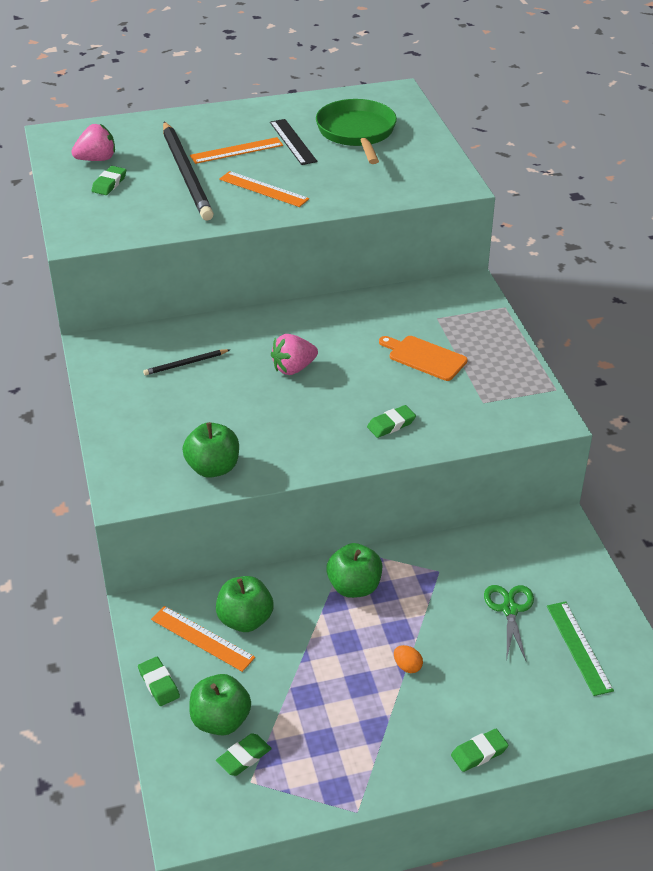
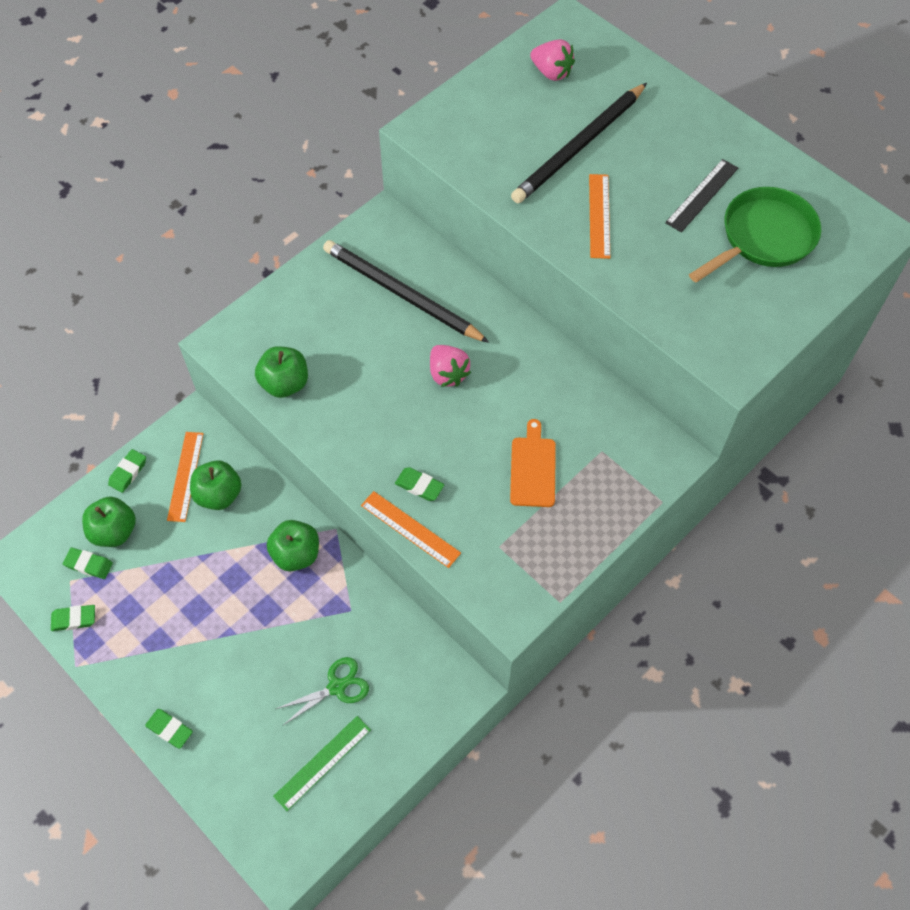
camera: 60 degrees right, 20 degrees up
green eraser [92,166,126,195] -> green eraser moved to [51,605,95,631]
black pencil [143,349,230,375] -> black pencil [323,240,489,343], size x2.28
orange ruler [190,137,283,164] -> orange ruler moved to [361,491,461,568]
pink strawberry [271,334,318,375] -> pink strawberry turned 150 degrees counterclockwise [430,345,471,387]
orange egg [394,645,423,673] -> none

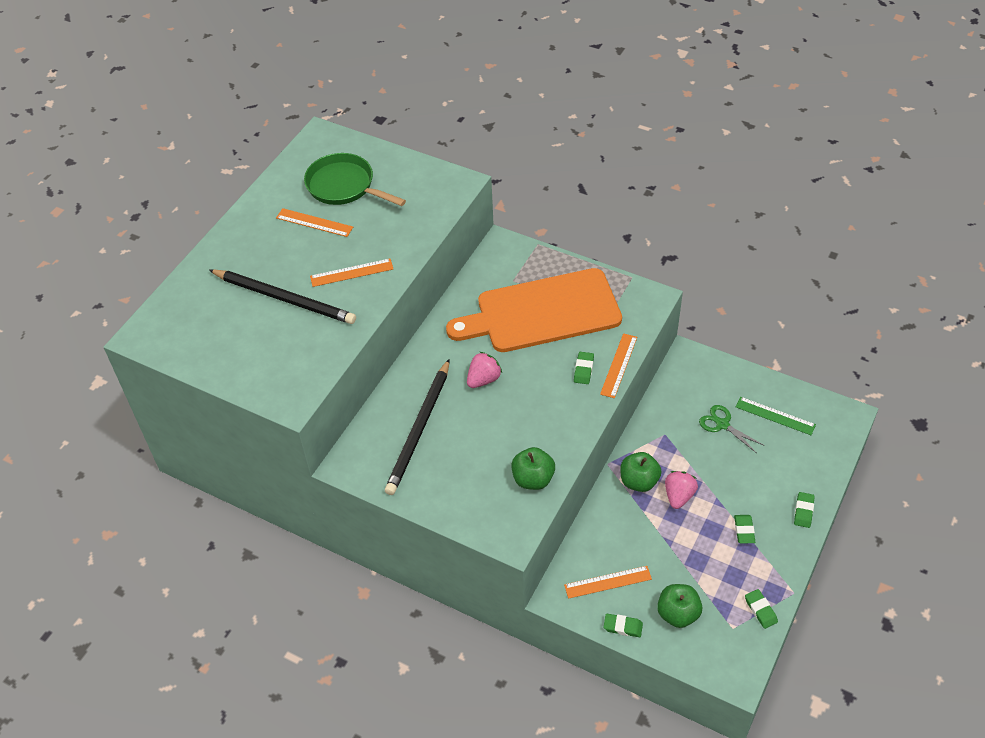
camera: 105 degrees left, 10 degrees down
green eraser [63,548,113,579] -> green eraser moved to [734,515,755,544]
green apple [190,460,241,510] -> none
orange cutting board [510,419,556,507] -> orange cutting board [446,268,622,352], size x2.44
pink strawberry [530,39,575,81] -> pink strawberry moved to [665,471,698,509]
black ruler [665,159,738,232] -> orange ruler [276,208,353,237]

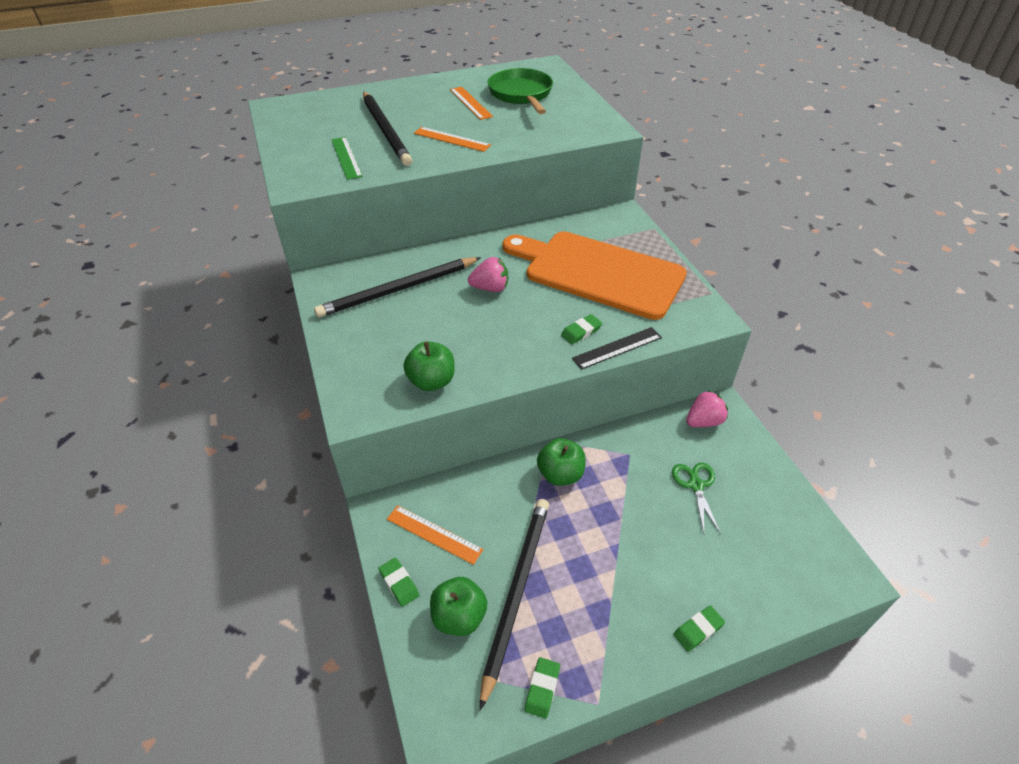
camera: 40 degrees right, 5 degrees down
orange ruler [600,333,637,398] -> black ruler [572,327,662,370]
pink strawberry [665,471,698,509] -> pink strawberry moved to [686,390,728,427]
green eraser [734,515,755,544] -> none
green ruler [736,397,816,435] -> green ruler moved to [331,137,363,180]
none -> black pencil [480,499,549,710]

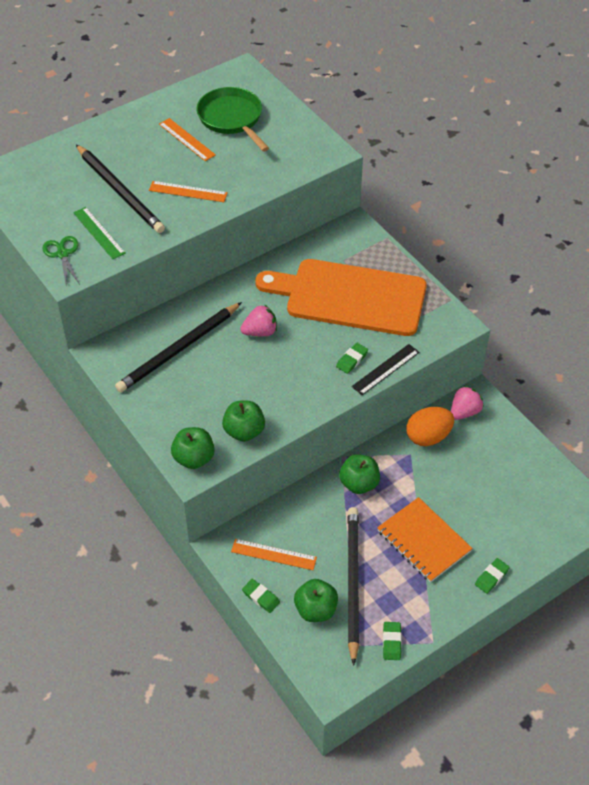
camera: 15 degrees left, 5 degrees up
green scissors [672,463,721,534] -> green scissors moved to [42,236,80,284]
none -> green apple [171,427,215,469]
none -> orange notebook [377,497,473,583]
none -> orange egg [407,407,454,446]

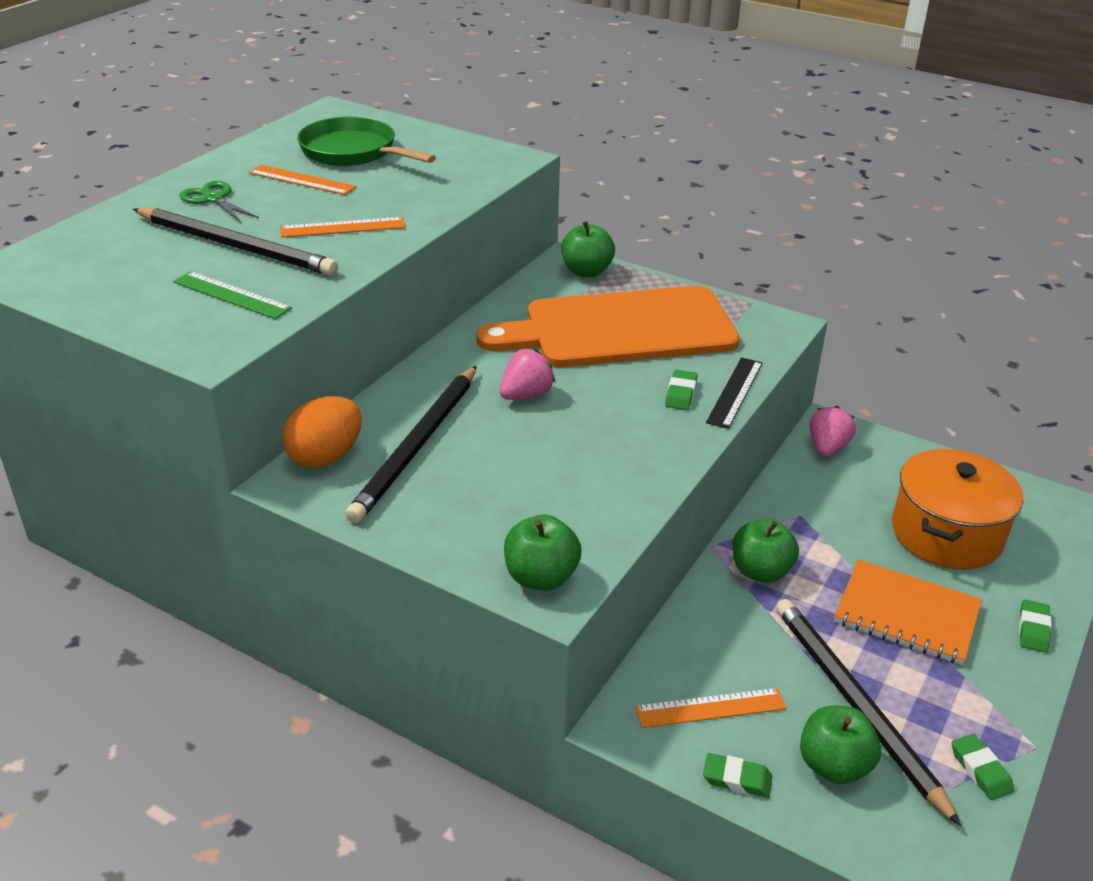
camera: 25 degrees left, 15 degrees down
green scissors [42,236,80,284] -> green scissors moved to [179,181,259,222]
green apple [222,400,265,442] -> green apple moved to [561,221,615,277]
orange egg [407,407,454,446] -> orange egg moved to [282,396,362,468]
none -> orange pot [892,449,1023,570]

